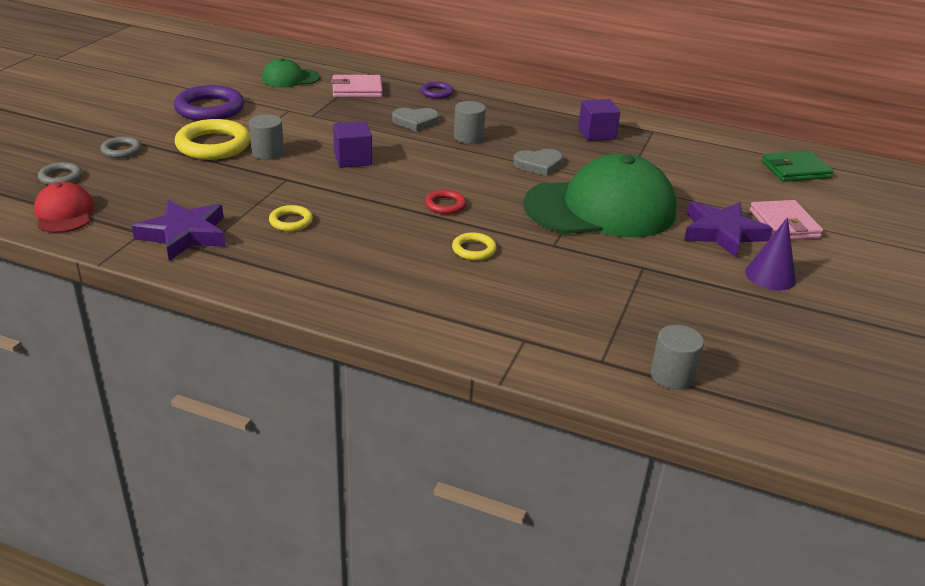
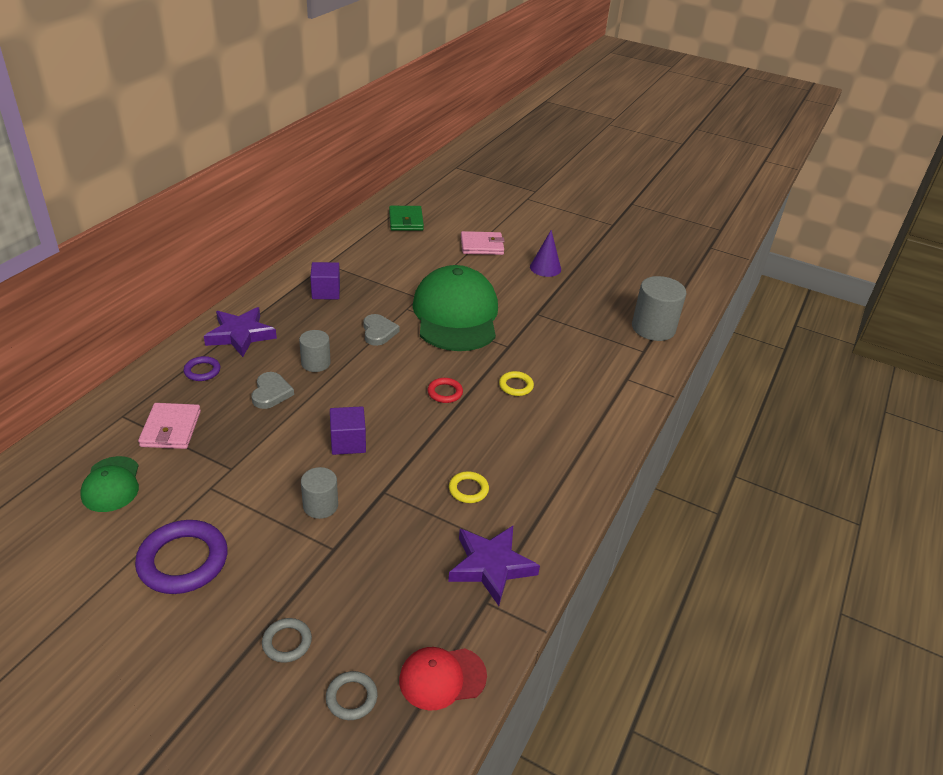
camera: 85 degrees left, 5 degrees up
yellow ring [175,119,250,160] -> none
grey cylinder [650,325,704,390] -> grey cylinder [632,276,687,341], size x1.69
purple star [684,201,773,257] -> purple star moved to [204,307,277,357]

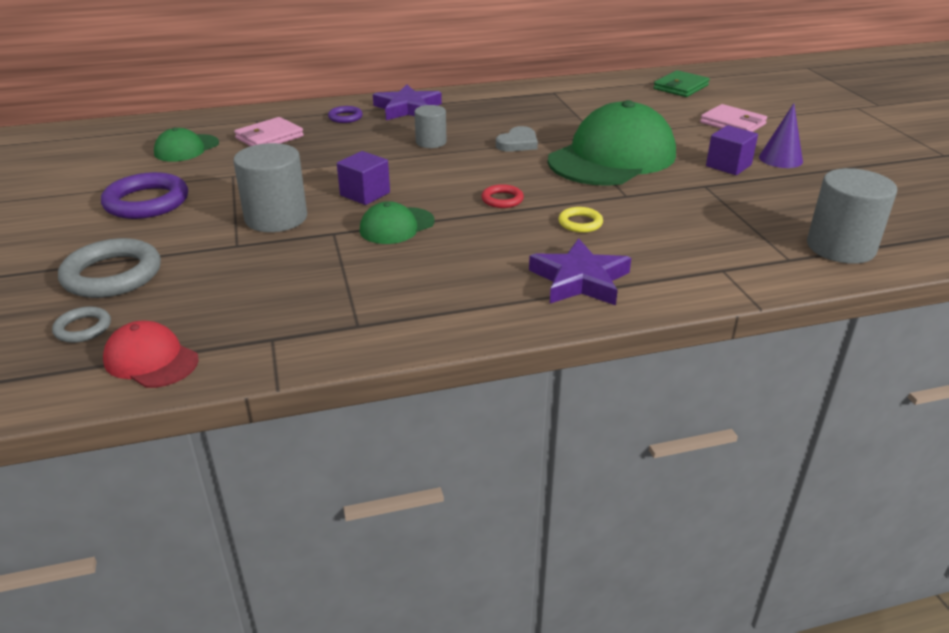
camera: 50 degrees right, 5 degrees down
grey heart [252,372,294,409] -> none
grey ring [262,618,312,662] -> grey ring [58,238,161,298], size x1.94
grey cylinder [301,467,338,519] -> grey cylinder [234,143,307,232], size x1.69
purple cube [310,262,340,299] -> purple cube moved to [706,125,758,175]
purple star [448,526,540,606] -> purple star moved to [529,238,631,305]
yellow ring [449,471,489,503] -> none
none -> green cap [360,201,435,244]

